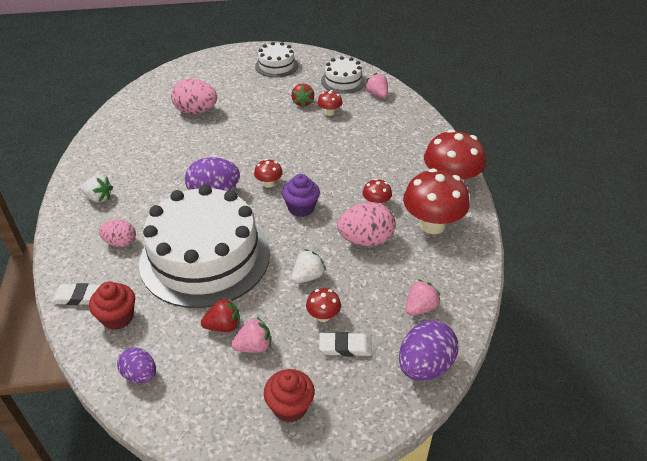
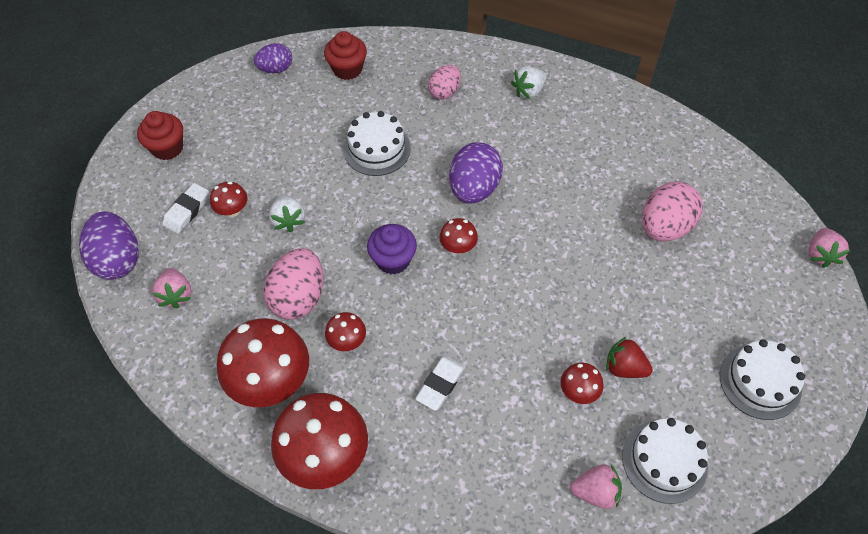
camera: 120 degrees right, 15 degrees up
white eraser [51,283,100,305] -> white eraser moved to [415,356,466,411]
white cake [139,185,270,308] -> white cake [343,111,411,176], size x0.47
red strawberry [201,298,240,332] -> none
pink strawberry [231,317,271,353] -> pink strawberry moved to [808,228,850,268]

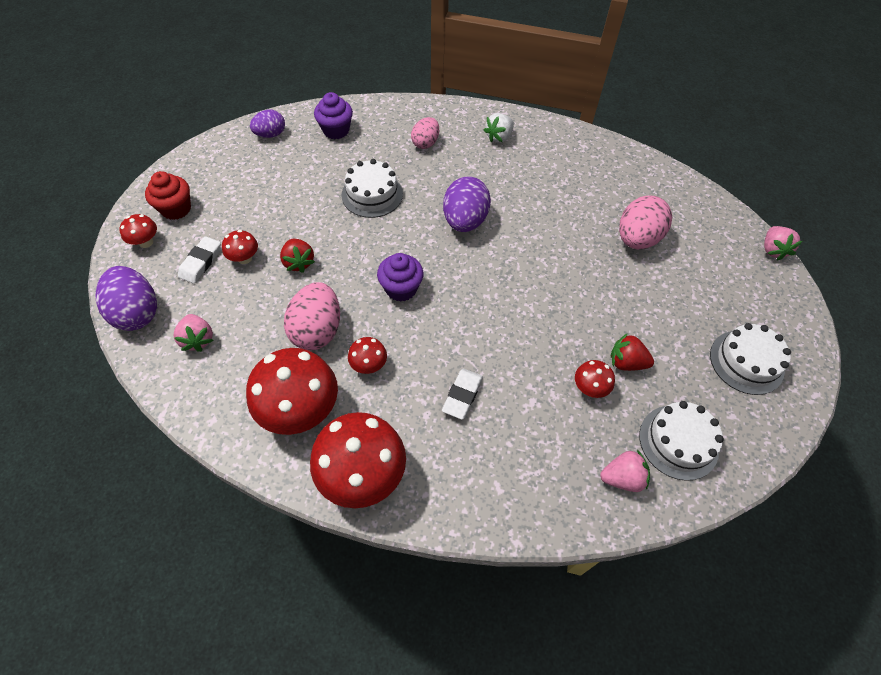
camera: 10 degrees left, 0 degrees up
white strawberry [269,195,305,232] -> red strawberry [280,239,315,273]
red cupcake [324,31,367,80] -> purple cupcake [314,92,353,139]
red mushroom [439,218,478,254] -> red mushroom moved to [120,214,157,248]

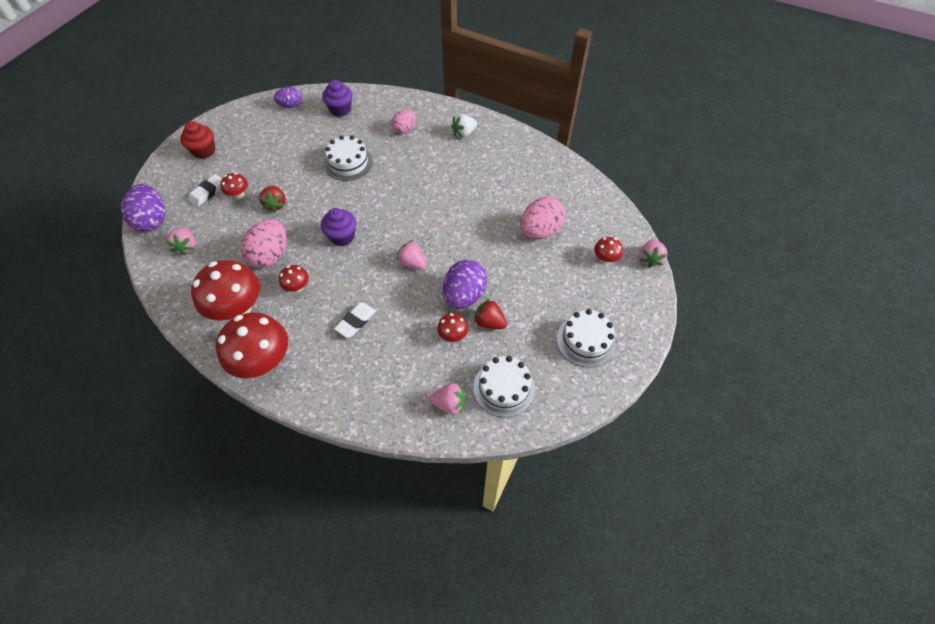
camera: 15 degrees right, 0 degrees up
red mushroom [120,214,157,248] -> red mushroom moved to [594,237,623,264]
purple egg [443,176,491,232] -> purple egg moved to [443,260,487,309]
none -> pink strawberry [396,240,426,270]

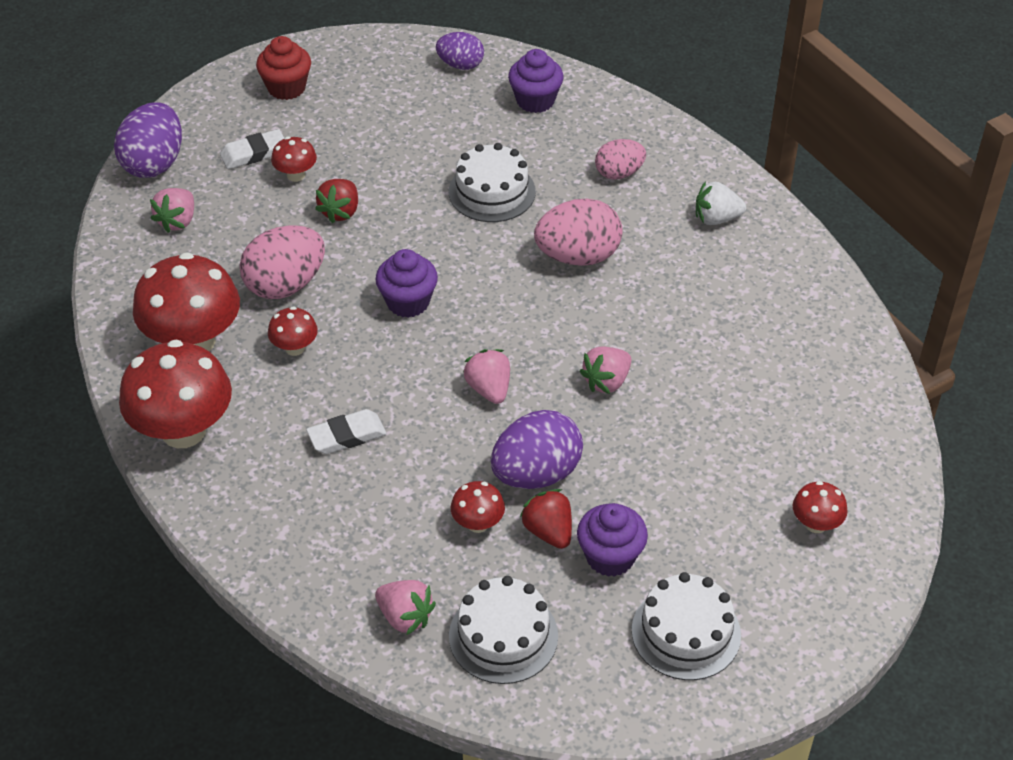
camera: 30 degrees right, 10 degrees down
pink egg [520,197,566,239] -> pink egg moved to [534,199,622,266]
pink strawberry [639,239,668,268] -> pink strawberry moved to [579,346,631,394]
none -> purple cupcake [577,503,648,577]

